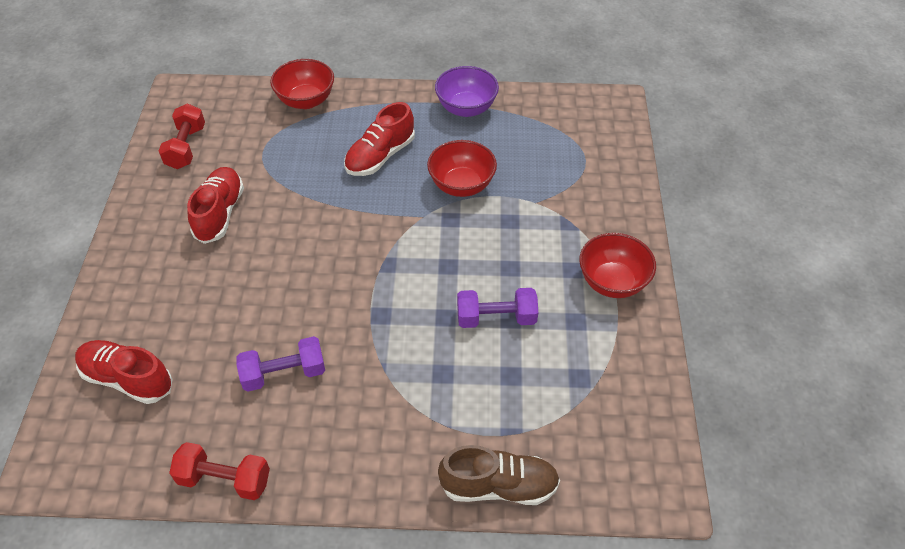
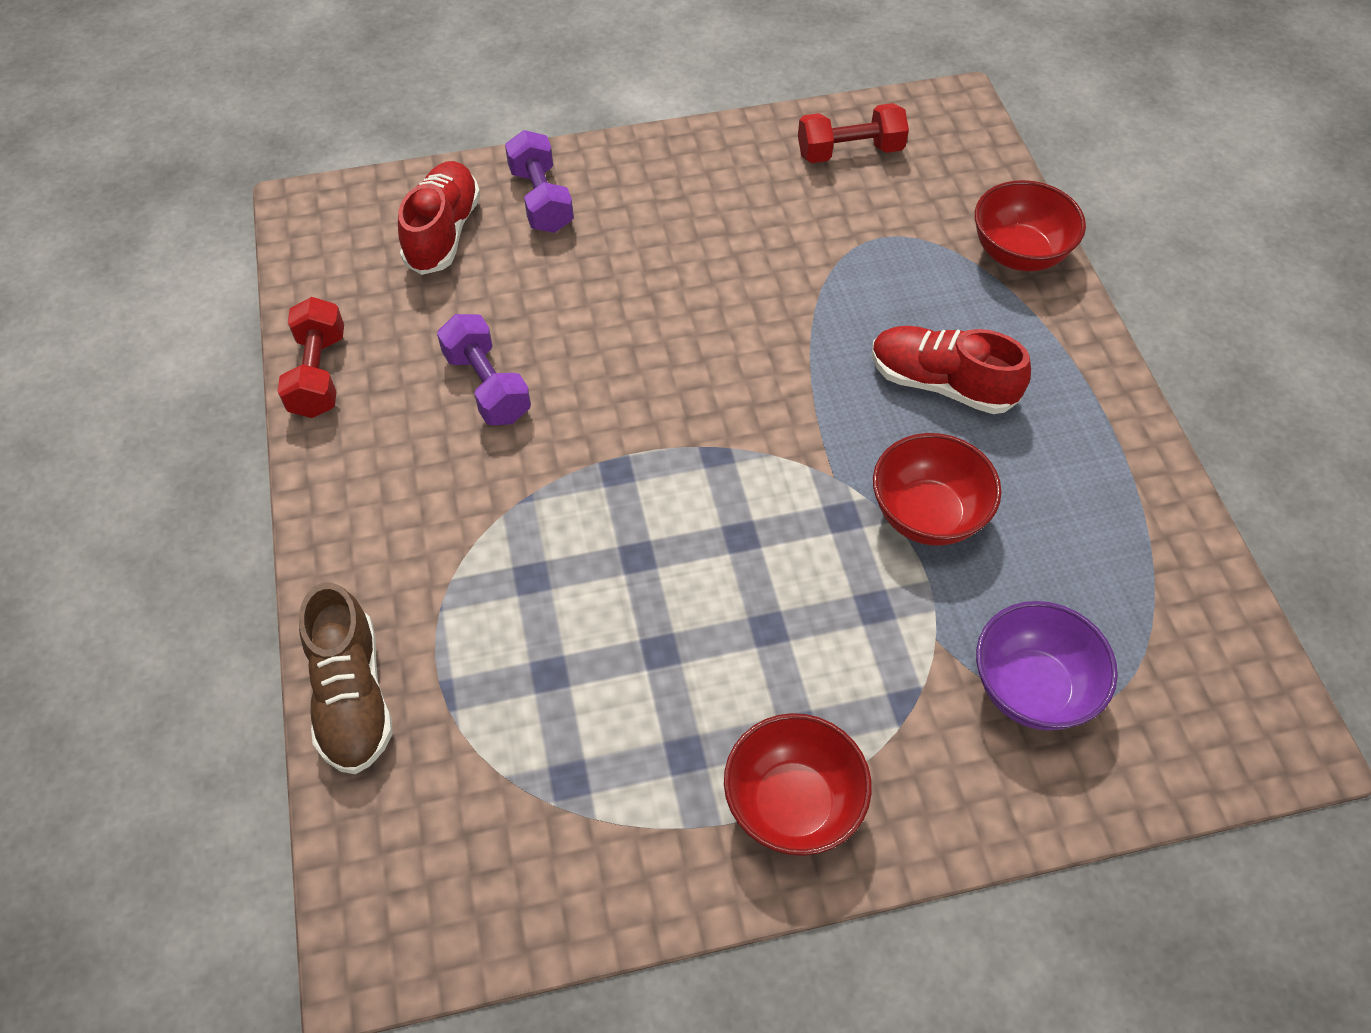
camera: 75 degrees right, 5 degrees up
red shoe [187,167,244,244] -> none
purple bowl [435,66,499,117] -> purple bowl moved to [976,601,1118,730]
purple dumbbell [457,288,538,328] -> purple dumbbell moved to [505,130,574,233]

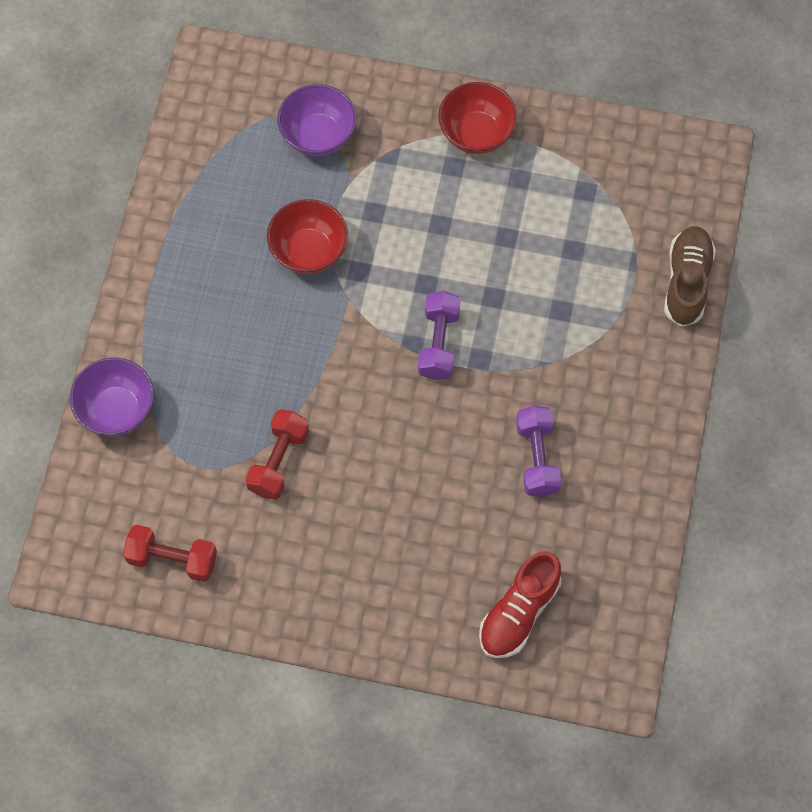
camera: 155 degrees left, 10 degrees up
red dumbbell [277,297,344,418] -> red dumbbell moved to [245,409,309,500]
purple dumbbell [505,130,574,233] -> purple dumbbell moved to [418,291,461,380]
red shoe [872,326,1031,414] -> none
red bowl [975,180,1086,271] -> purple bowl [70,358,154,436]

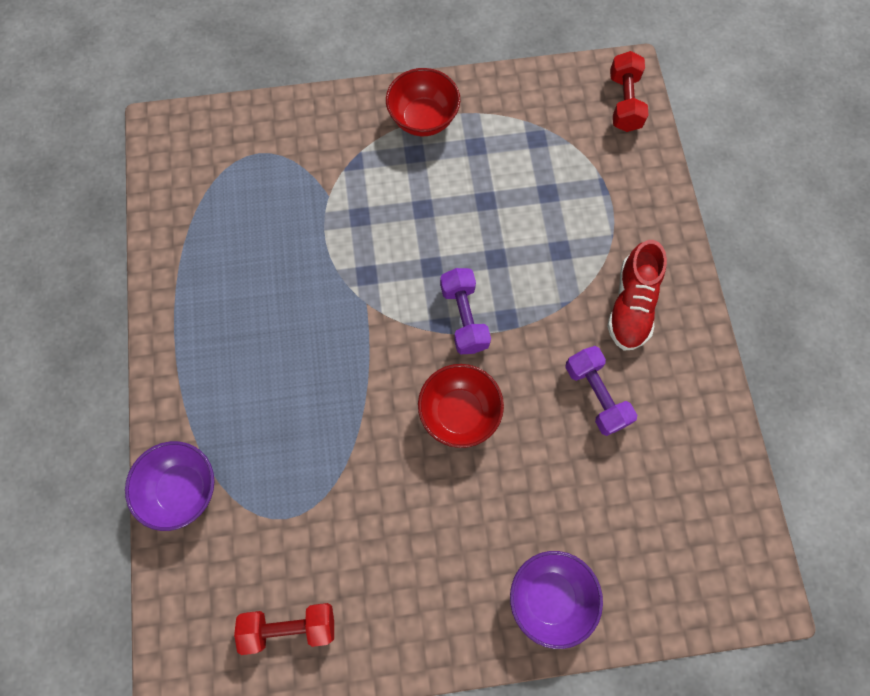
camera: 20 degrees left, 5 degrees up
red dumbbell [245,409,309,500] -> red dumbbell moved to [610,51,648,132]
red bowl [267,199,348,274] -> red bowl moved to [418,364,504,448]
purple bowl [277,84,357,157] -> purple bowl moved to [510,551,603,649]
red shoe [479,551,561,658] -> red shoe moved to [607,240,667,350]
brown shoe [664,226,716,327] -> none

